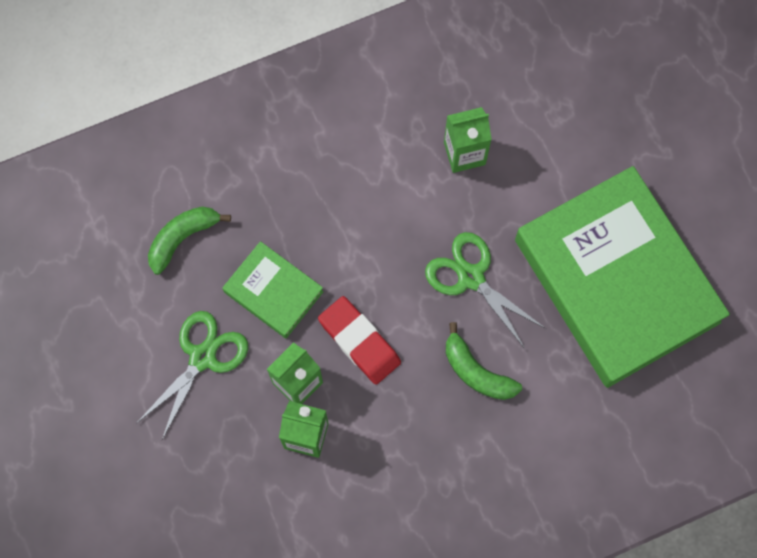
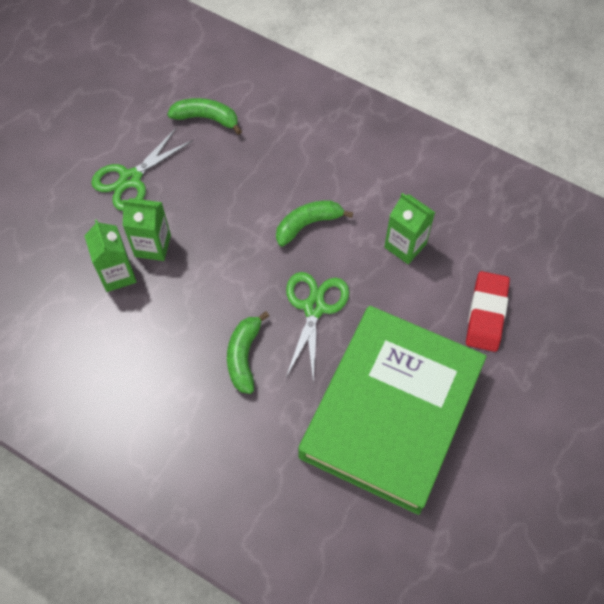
camera: 55 degrees right, 10 degrees down
green scissors [137,311,248,440] -> green scissors turned 135 degrees clockwise [91,127,193,211]
green book [222,241,324,338] -> none
red eraser [318,296,401,385] -> red eraser moved to [466,271,510,352]
none -> green banana [276,200,353,247]

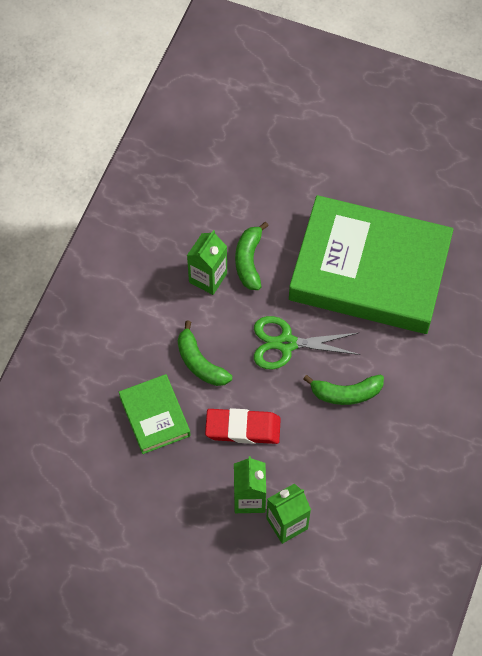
camera: 100 degrees left, 0 degrees up
green scissors [91,127,193,211] -> none
green banana [167,98,242,135] -> green banana moved to [235,222,269,290]
red eraser [466,271,510,352] -> red eraser moved to [205,408,281,444]
none -> green book [119,374,191,454]

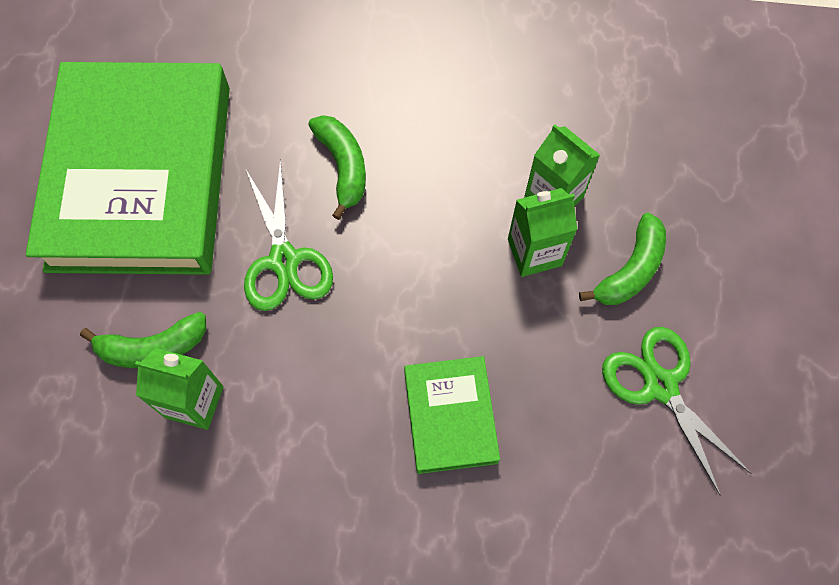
camera: 105 degrees left, 5 degrees up
green book [119,374,191,454] -> green book turned 60 degrees counterclockwise [404,356,500,474]
green banana [178,320,232,386] -> green banana moved to [579,213,666,305]
red eraser [205,408,281,444] -> none
none -> green scissors [602,327,752,496]

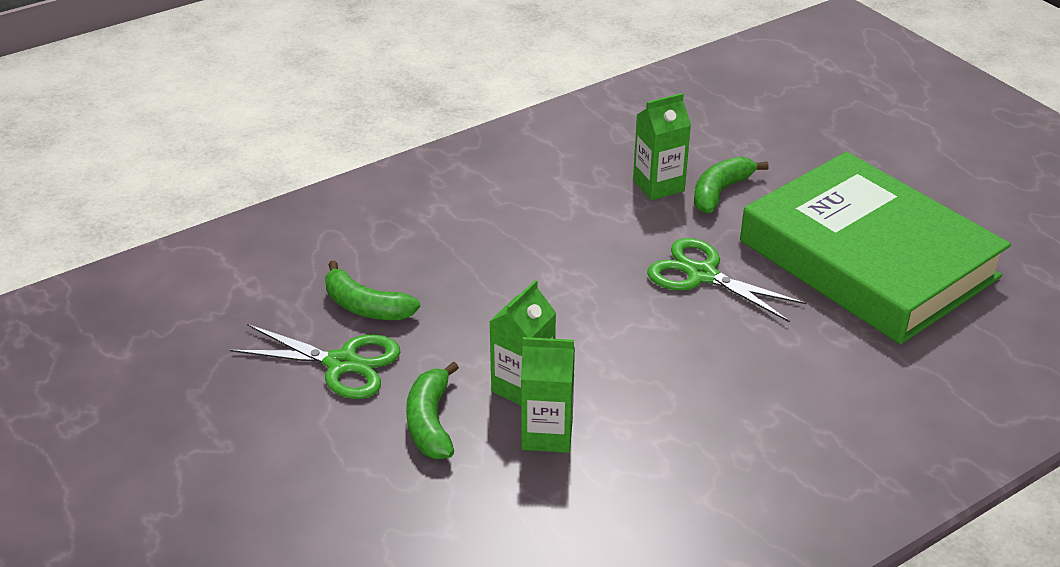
camera: 140 degrees right, 30 degrees down
green banana [308,115,366,220] -> green banana moved to [325,260,420,320]
green book [404,356,500,474] -> none

